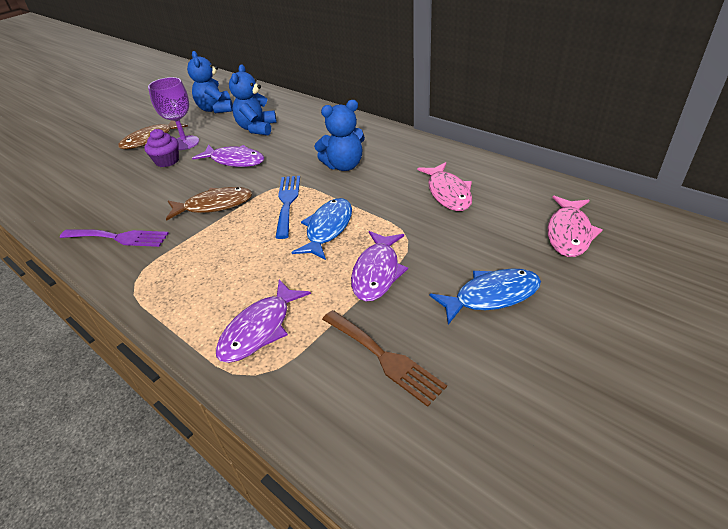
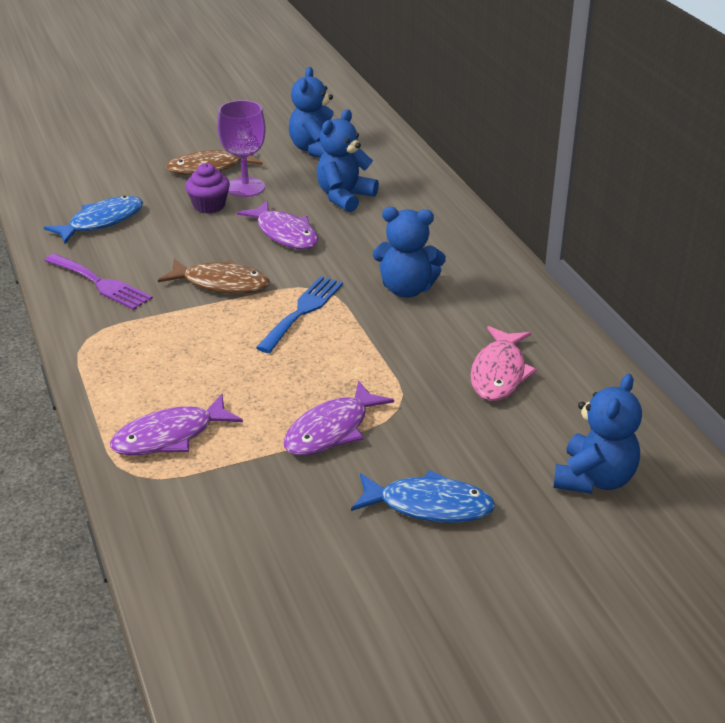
camera: 25 degrees right, 5 degrees down
blue fish [291,198,352,260] -> blue fish moved to [44,196,143,244]
brown fork [322,310,447,407] -> none
pink fish [548,196,602,257] -> blue teddy bear [553,374,642,494]

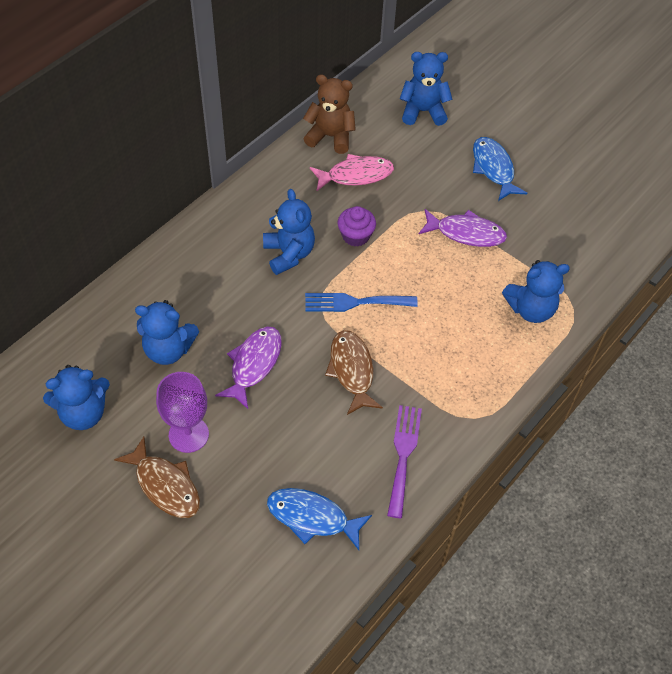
camera: 120 degrees left, 20 degrees up
purple fish [110,394,243,455] -> blue teddy bear [502,260,570,323]
purple cupcake [185,163,230,214] -> purple cupcake moved to [338,206,376,247]
none -> brown teddy bear [303,74,356,154]

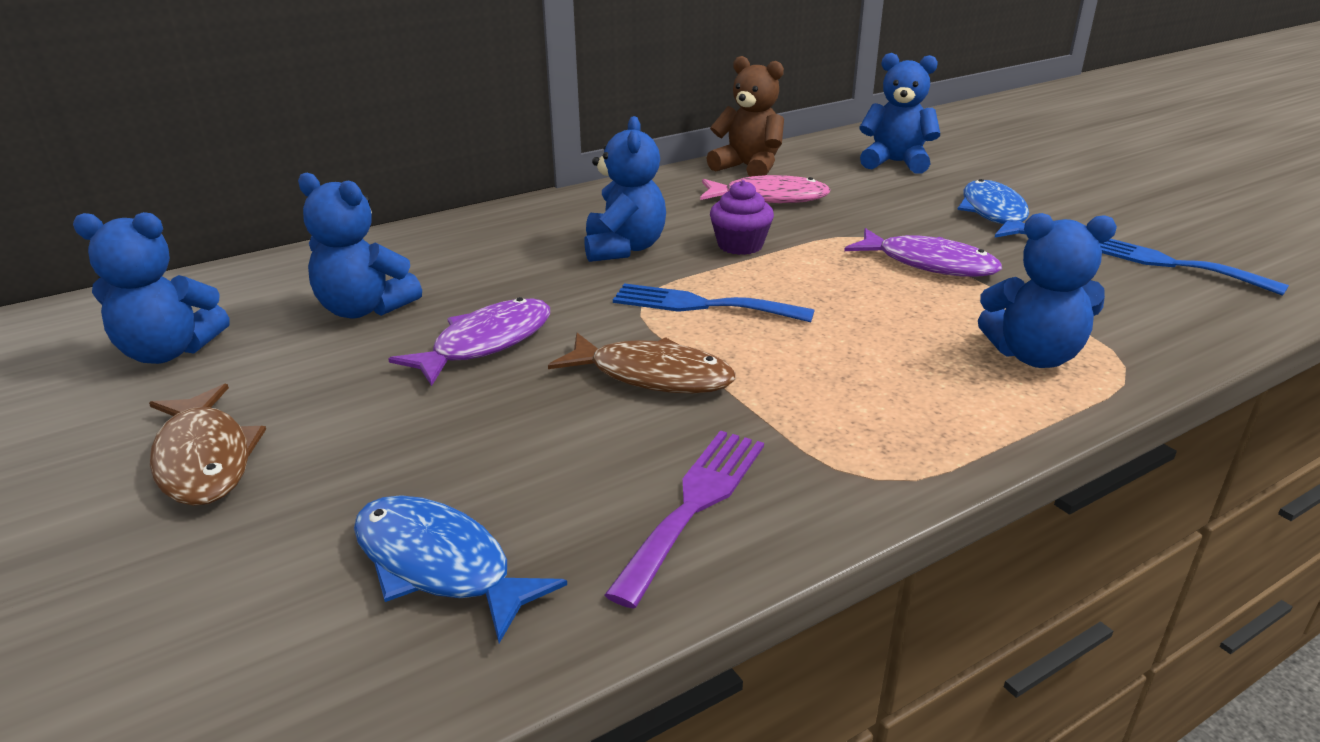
camera: 20 degrees right, 25 degrees down
purple goblet [156,372,209,453] -> none
brown fish [325,330,383,415] -> brown fish turned 105 degrees clockwise [548,333,736,393]
none -> blue fork [1100,239,1289,296]

